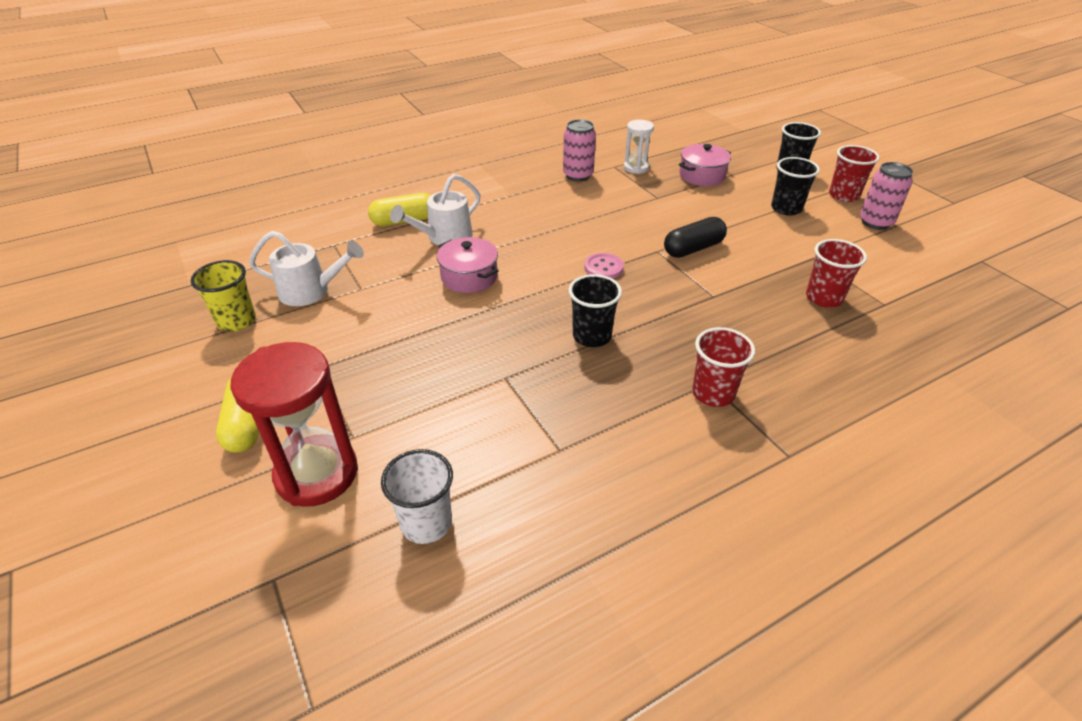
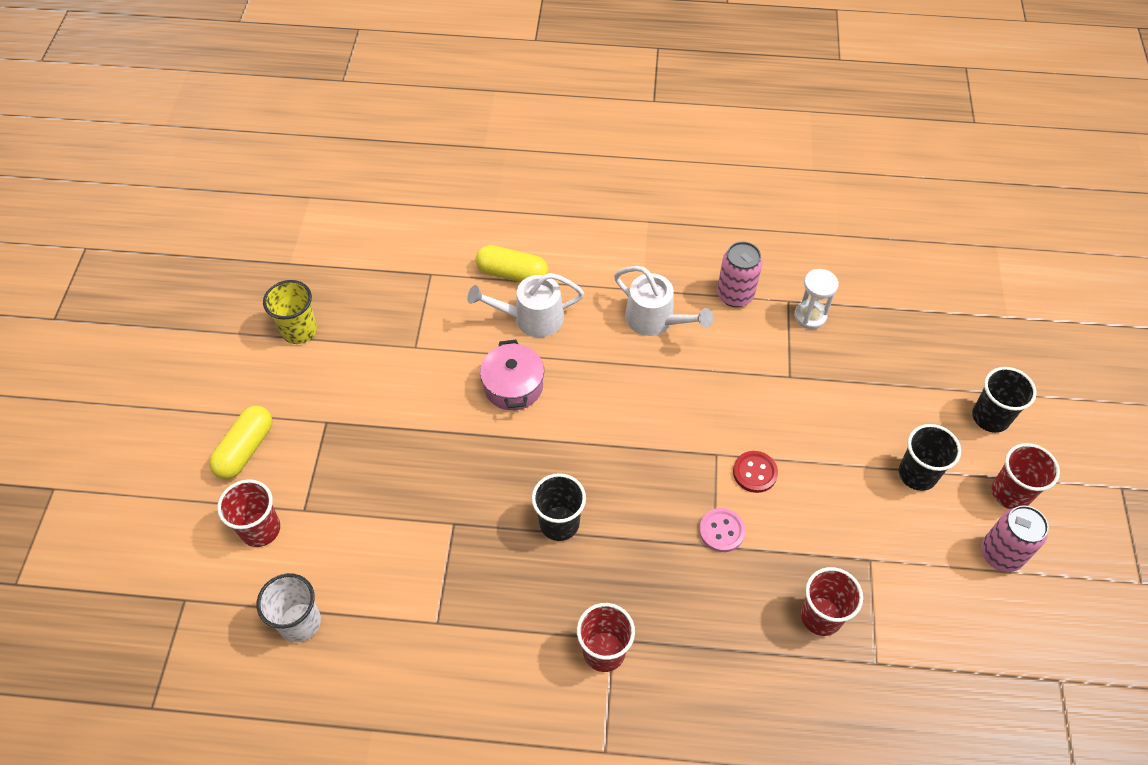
camera: 35 degrees right, 15 degrees up
red hourglass [230,342,358,507] -> red cup [217,479,280,547]
white watering can [249,231,364,306] -> white watering can moved to [614,266,713,336]
pink button [584,253,624,279] -> pink button moved to [699,508,745,552]
black capsule [664,217,727,258] -> red button [733,451,778,493]
pink pot [679,144,731,186] -> none

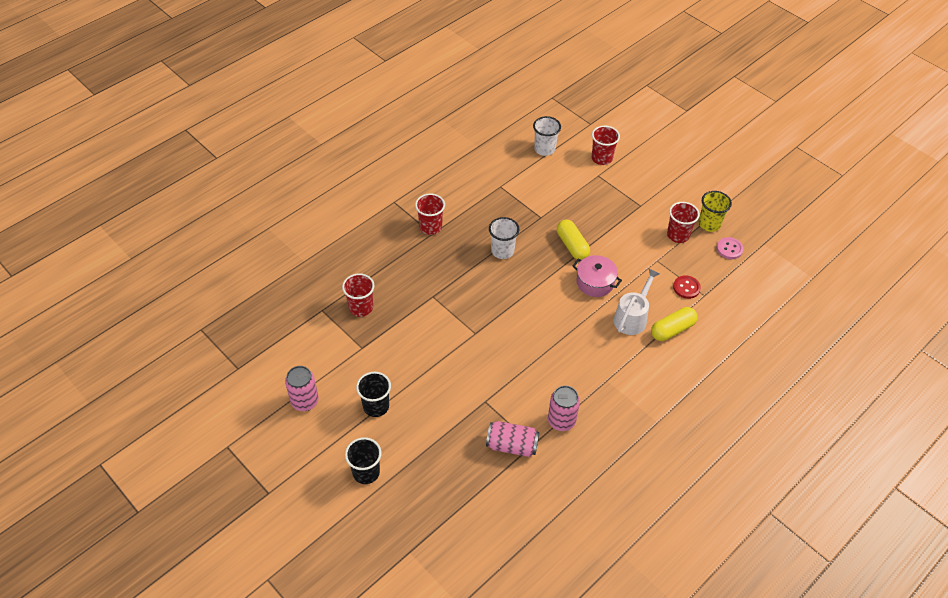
camera: 130 degrees right, 5 degrees down
yellow capsule [209,406,272,479] -> yellow capsule moved to [557,220,590,260]
black cup [532,473,586,541] -> white cup [489,217,519,259]
white watering can [614,266,713,336] -> none
pink button [699,508,745,552] -> pink button moved to [717,237,744,259]
red button [733,451,778,493] -> red button moved to [673,275,701,299]
white hourglass [794,269,839,329] -> pink can [486,421,539,457]
red cup [992,443,1060,509] -> red cup moved to [667,202,700,243]

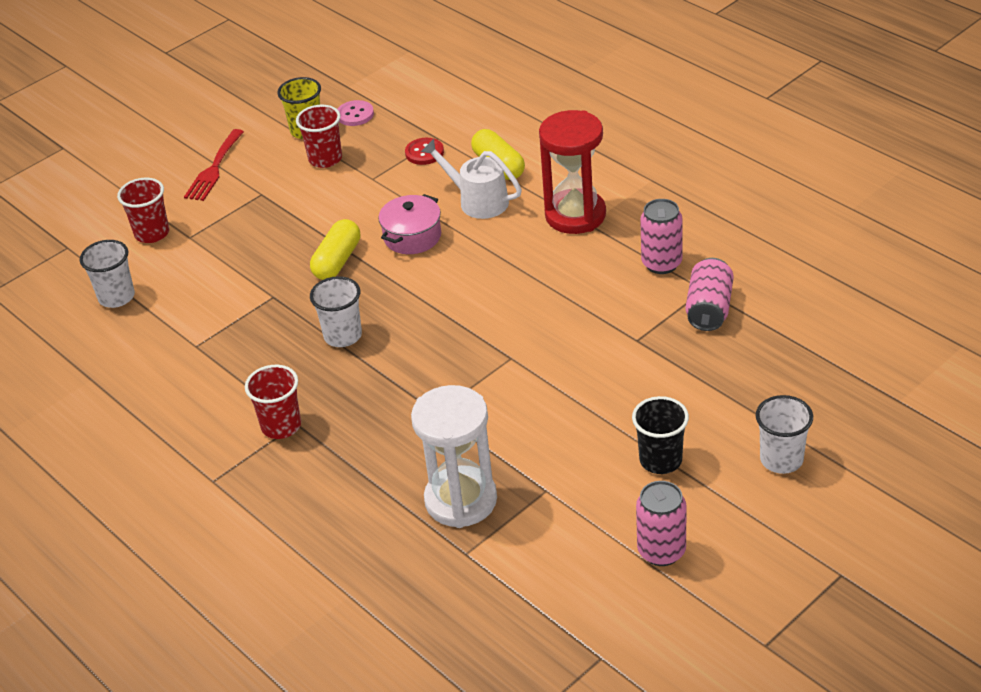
camera: 85 degrees left, 10 degrees down
red cup [342,273,375,317] -> white hourglass [411,385,497,528]
black cup [345,437,382,484] -> white cup [756,395,813,474]
yellow capsule [557,220,590,260] -> yellow capsule turned 45 degrees counterclockwise [310,219,360,280]
none -> red fork [184,129,244,201]
none -> red hourglass [539,110,606,234]

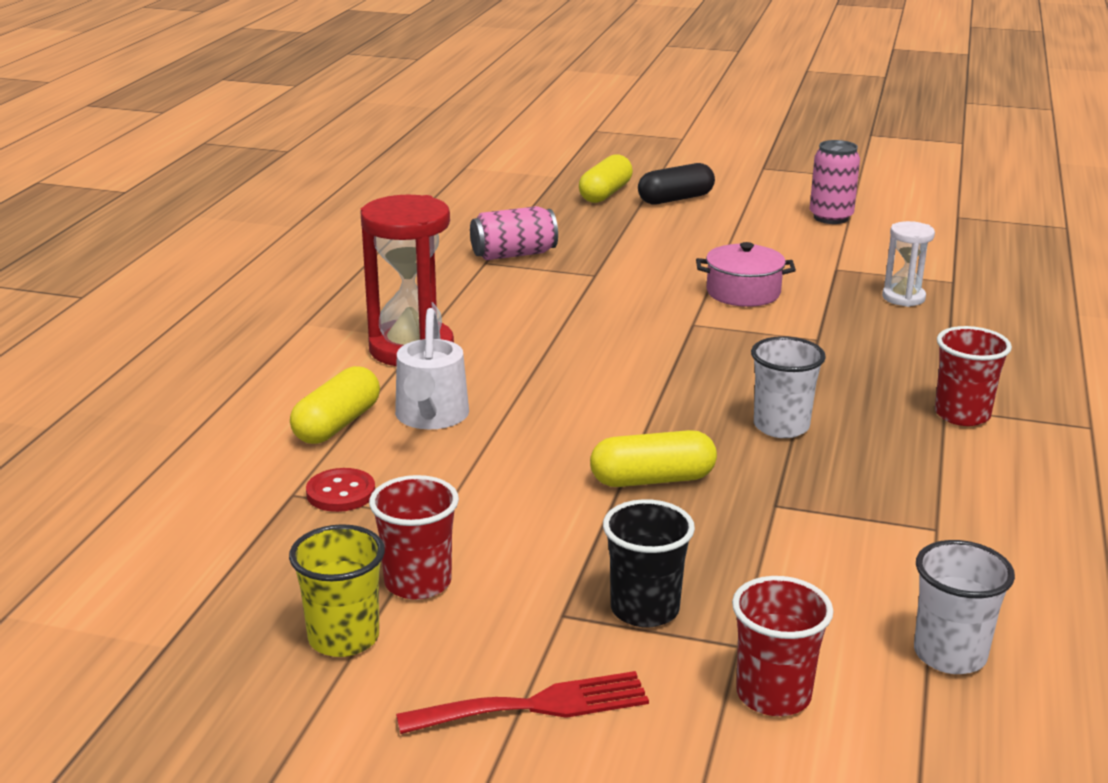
camera: 125 degrees left, 15 degrees down
pink button [337,100,374,126] -> none
pink pot [378,194,441,254] -> pink pot moved to [696,242,796,307]
white hourglass [411,385,497,528] -> white hourglass [882,221,935,307], size x0.54
black cup [632,396,689,474] -> black cup moved to [603,499,695,628]
pink can [640,199,682,274] -> none
white cup [756,395,813,474] -> black capsule [638,163,715,204]
none -> yellow capsule [579,154,633,203]

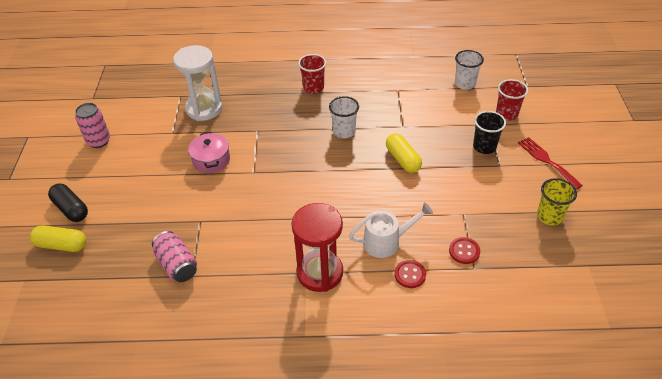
camera: 105 degrees left, 20 degrees up
yellow capsule [290,366,380,444] -> red button [394,260,426,288]
red cup [369,475,459,600] -> none
white hourglass [882,221,935,307] -> white hourglass [173,45,222,121], size x1.85

